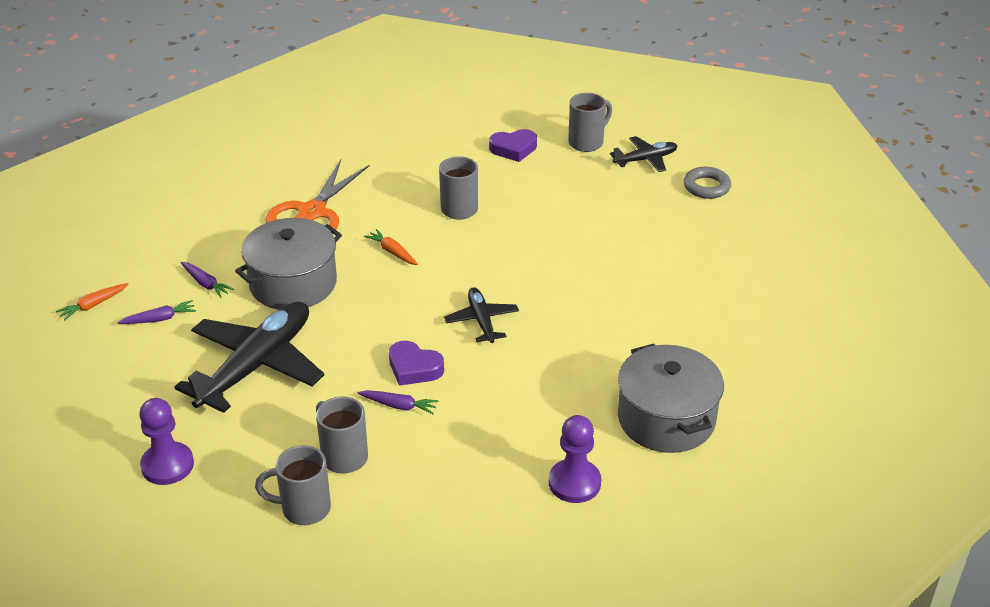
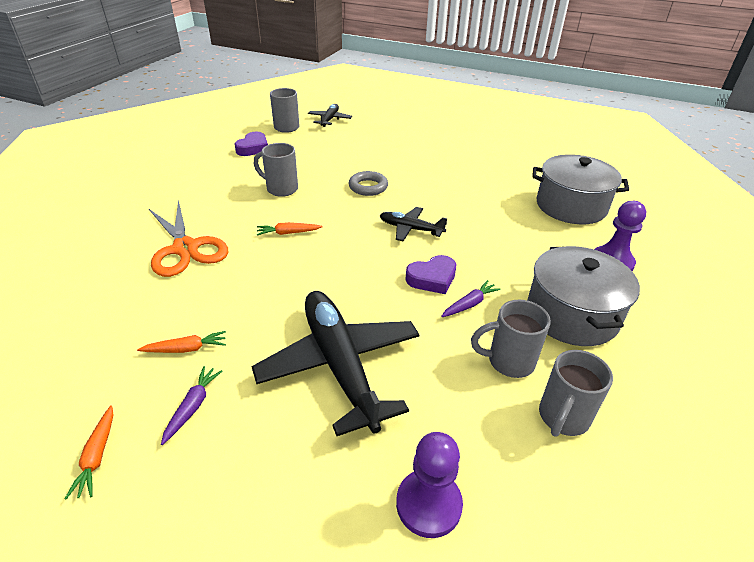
camera: 55 degrees left, 0 degrees up
purple carrot [180,262,234,298] -> orange carrot [137,331,226,353]
grey pot [235,218,342,310] -> grey pot moved to [527,246,640,346]
grey ring [684,167,731,199] -> grey ring moved to [349,171,388,196]

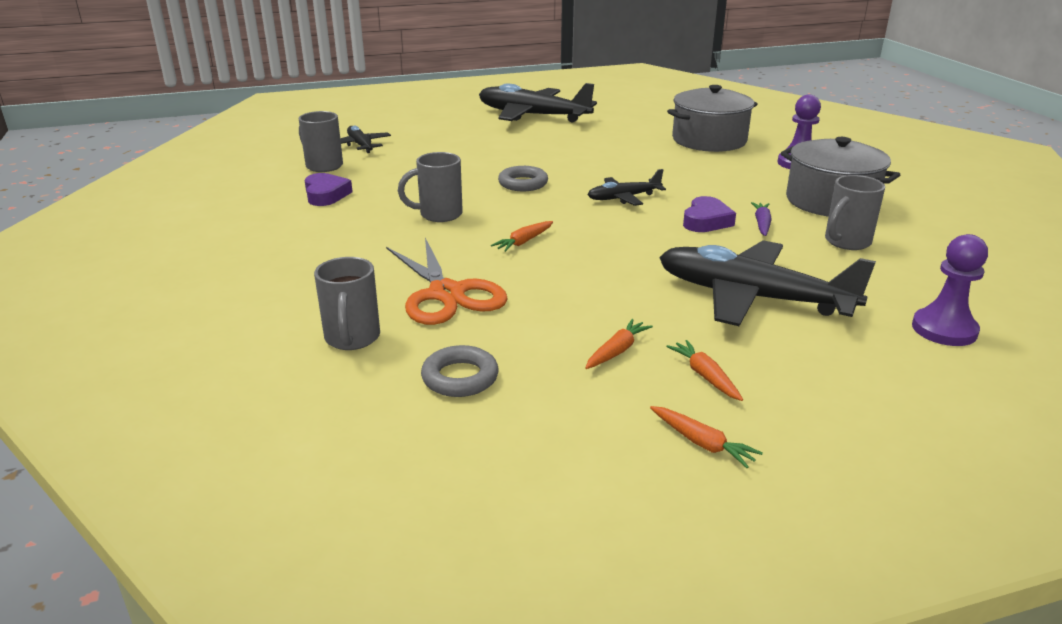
camera: 40 degrees left, 10 degrees down
orange scissors [149,200,228,277] -> orange scissors turned 45 degrees clockwise [386,238,508,325]
purple carrot [161,366,222,445] -> orange carrot [666,340,743,401]
grey mug [539,350,613,437] -> grey mug moved to [314,257,380,350]
none -> grey ring [421,345,499,397]
none -> black plane [479,83,597,123]

